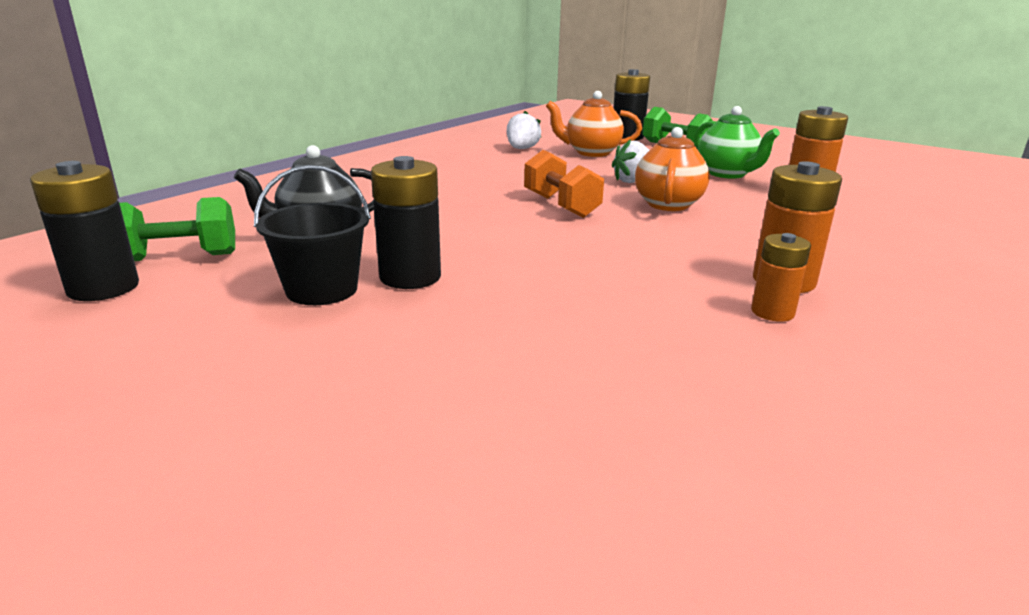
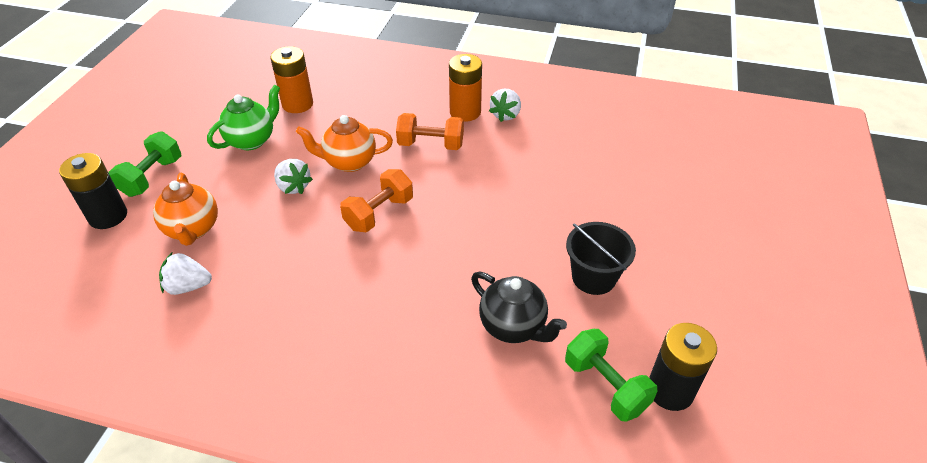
camera: 110 degrees left, 20 degrees up
black battery [371,156,441,289] -> none
orange battery [751,233,811,322] -> white strawberry [489,89,521,122]
none -> orange dumbbell [396,113,464,150]

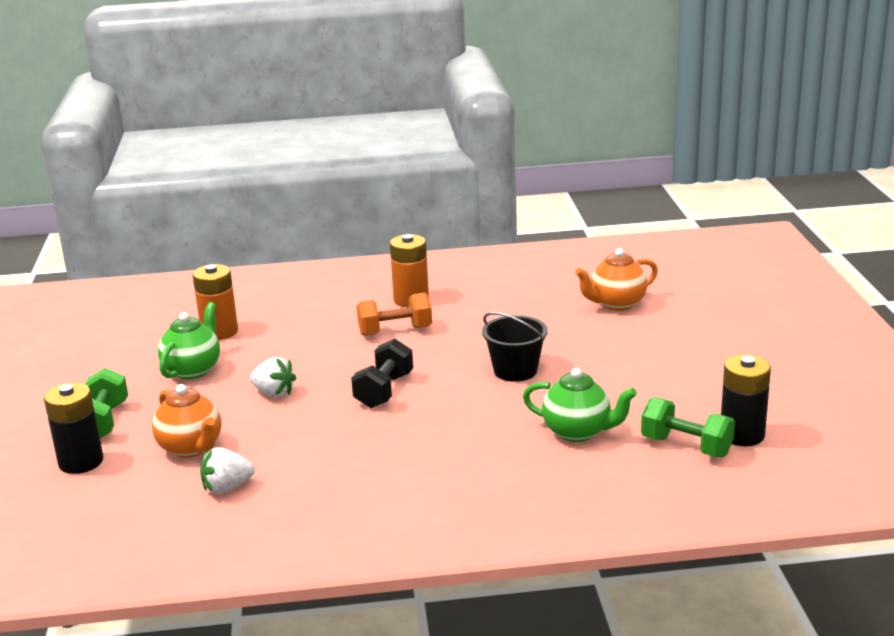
camera: 20 degrees left, 20 degrees down
orange teapot [296,115,393,172] -> orange teapot moved to [575,248,658,311]
orange dumbbell [340,169,413,233] -> black dumbbell [351,339,413,408]
black teapot [471,272,567,343] -> green teapot [523,368,637,442]
white strawberry [489,89,521,122] -> none
black bucket [566,222,636,295] -> black bucket moved to [482,312,548,382]

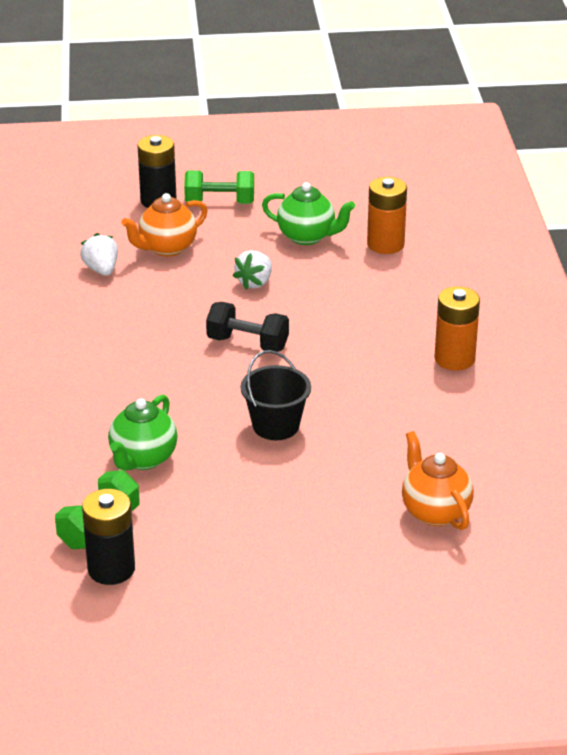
camera: 90 degrees right, 10 degrees up
orange dumbbell [357,293,432,336] -> none

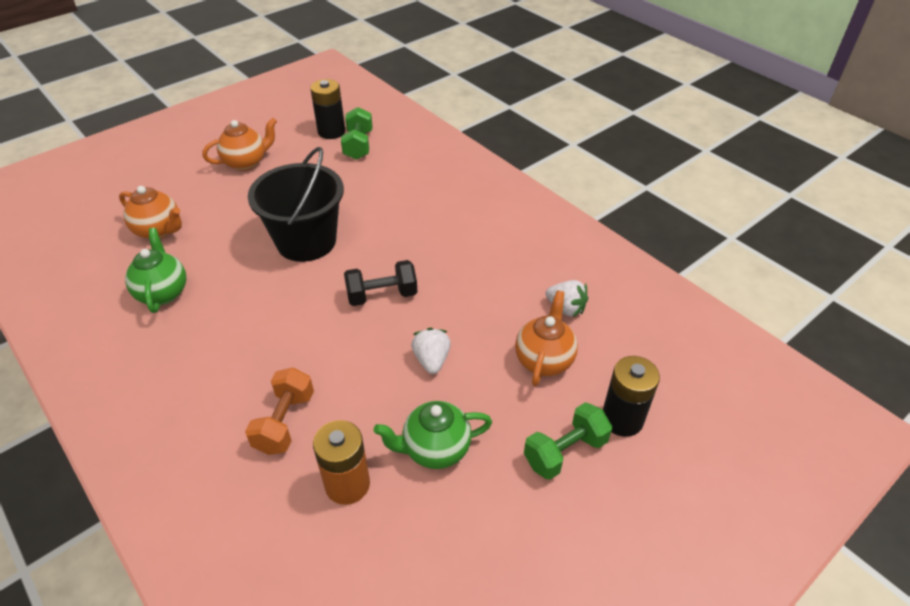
camera: 145 degrees right, 10 degrees up
green teapot [108,394,177,471] -> green teapot moved to [125,228,186,313]
black bucket [241,350,311,440] -> black bucket [248,147,344,262], size x1.65
orange battery [434,286,480,371] -> none
none -> orange teapot [202,118,277,171]
none -> orange dumbbell [245,368,314,455]

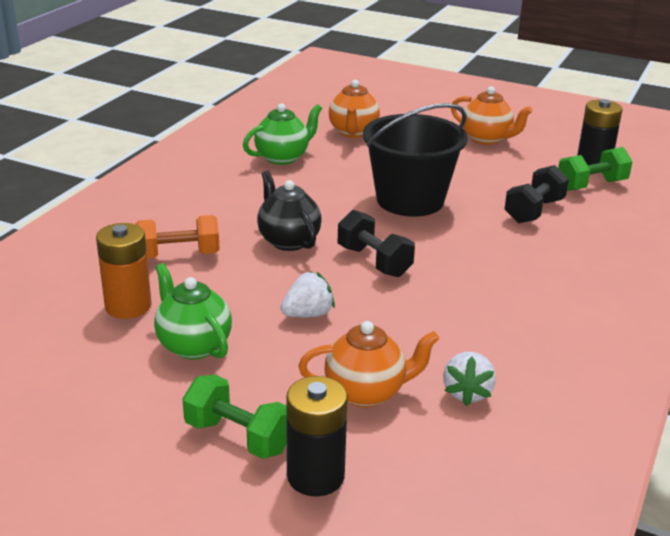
camera: 65 degrees right, 15 degrees down
none -> black teapot [257,171,322,251]
none -> black dumbbell [505,165,569,223]

